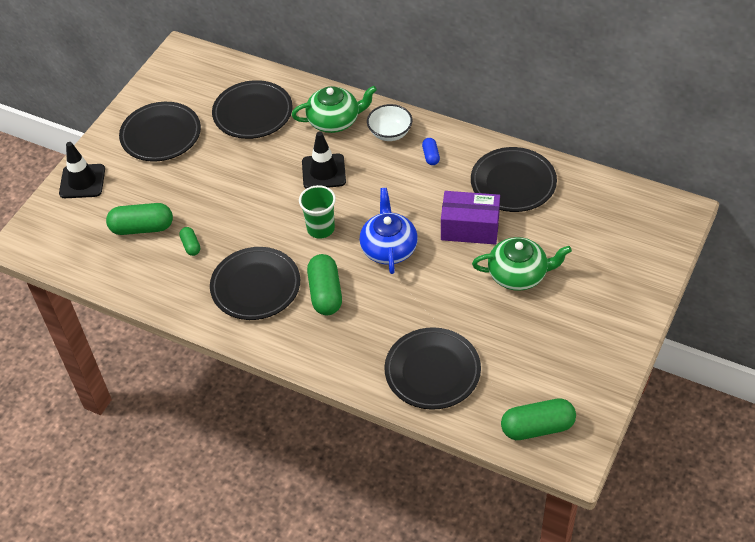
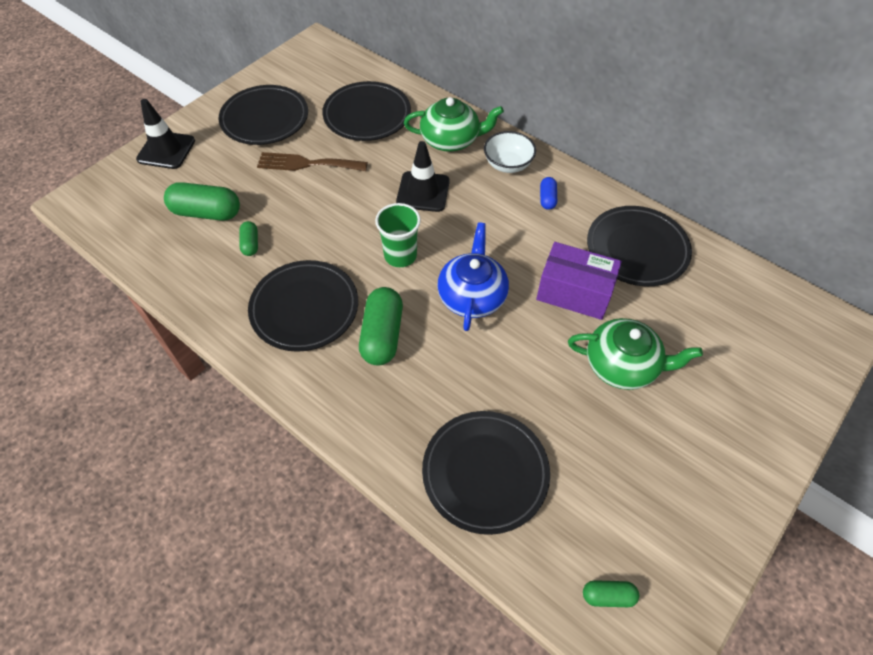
camera: 10 degrees right, 5 degrees up
green capsule [501,398,576,440] -> green capsule [583,580,639,607], size x0.52
none -> brown fork [257,152,368,171]

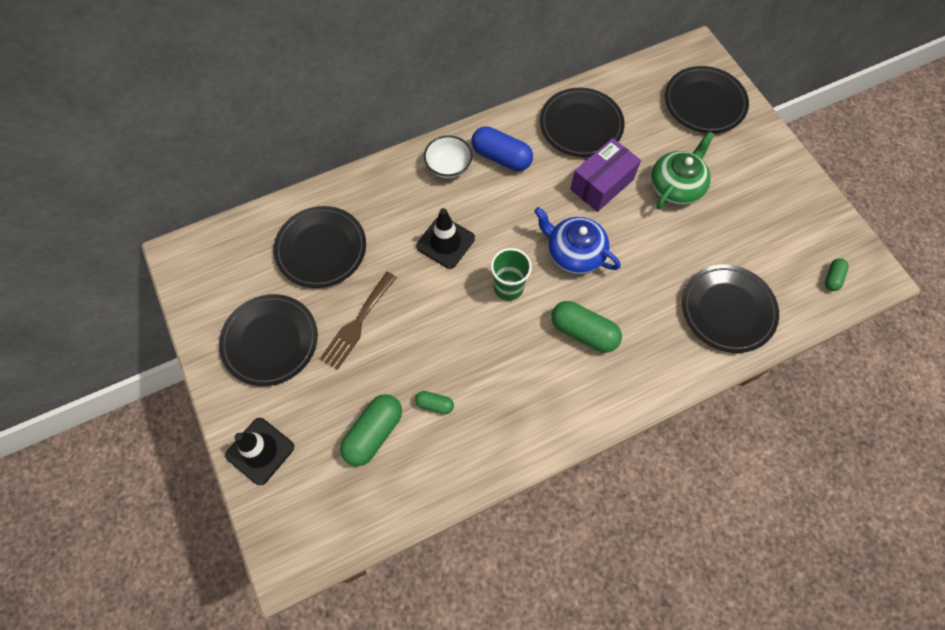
camera: 65 degrees left, 10 degrees up
black plate [248,260,358,352] -> black plate moved to [665,66,749,133]
green teapot [404,97,504,152] -> none
blue capsule [540,177,557,210] -> blue capsule [471,126,533,171], size x1.93

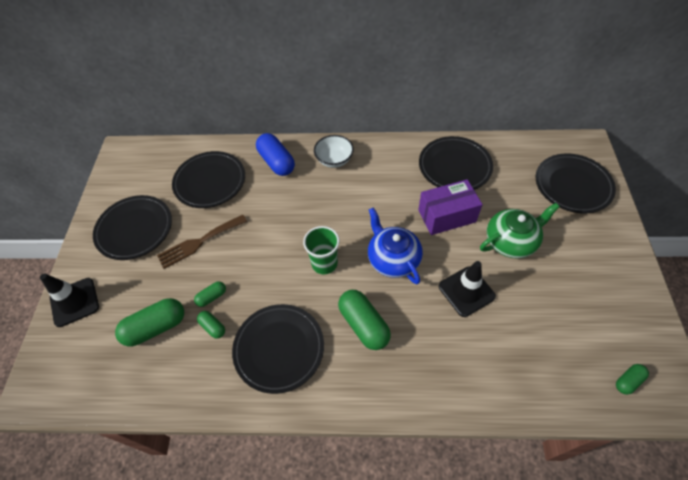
camera: 30 degrees right, 10 degrees down
black traffic cone [416,208,475,269] -> black traffic cone moved to [439,261,496,317]
blue capsule [471,126,533,171] -> blue capsule moved to [256,133,295,176]
black plate [682,264,779,353] -> black plate moved to [232,304,324,394]
none -> green capsule [194,281,226,307]

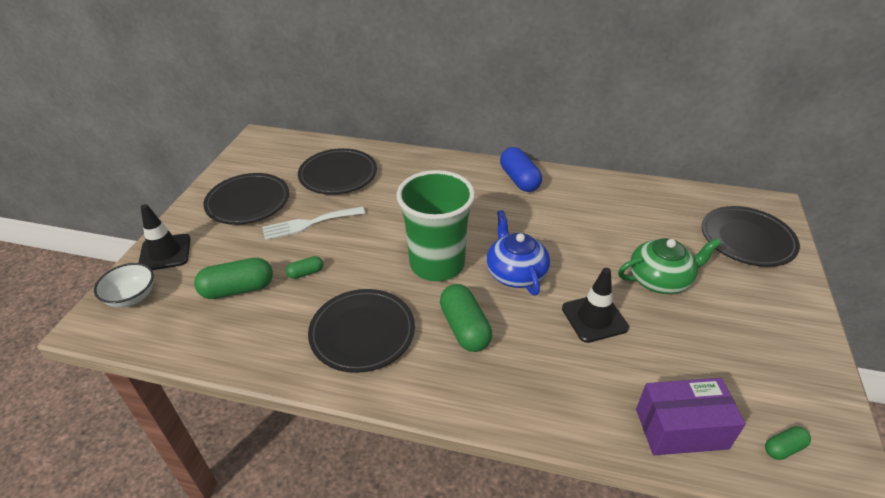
camera: 10 degrees right, 15 degrees down
brown fork [157,215,247,269] -> white fork [262,206,365,240]
green capsule [197,311,225,339] -> none
blue capsule [256,133,295,176] -> blue capsule moved to [500,147,542,192]
green cup [303,226,340,274] -> green cup [397,170,475,281], size x1.83
white bowl [314,135,354,168] -> white bowl moved to [94,263,154,308]
purple box [418,179,483,235] -> purple box moved to [636,378,746,455]
black plate [419,136,493,190] -> none

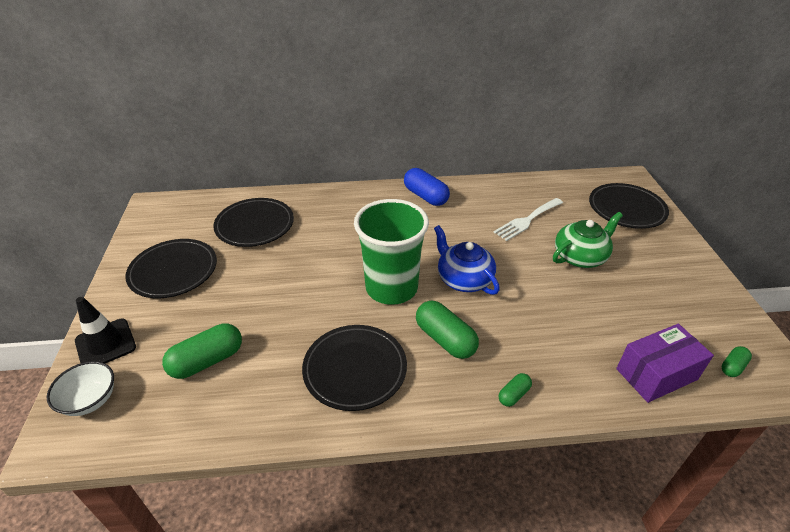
camera: 20 degrees left, 0 degrees up
white fork [262,206,365,240] -> white fork moved to [494,198,563,241]
green capsule [286,256,323,279] -> green capsule moved to [499,373,532,407]
black traffic cone [562,268,629,343] -> none

